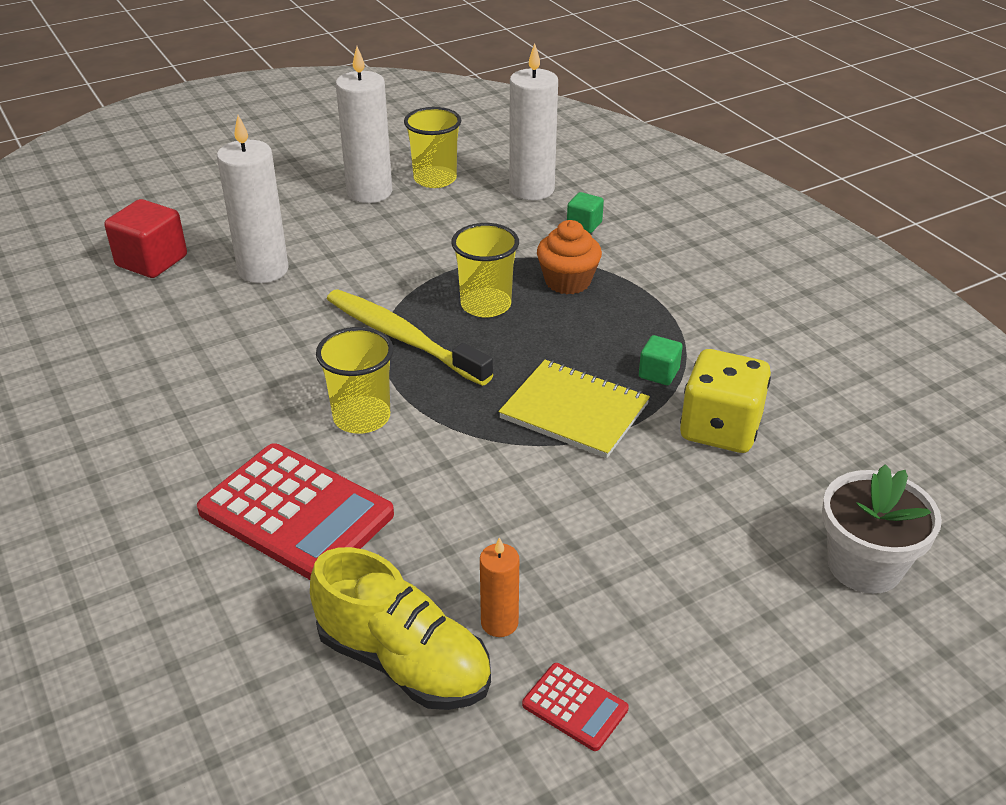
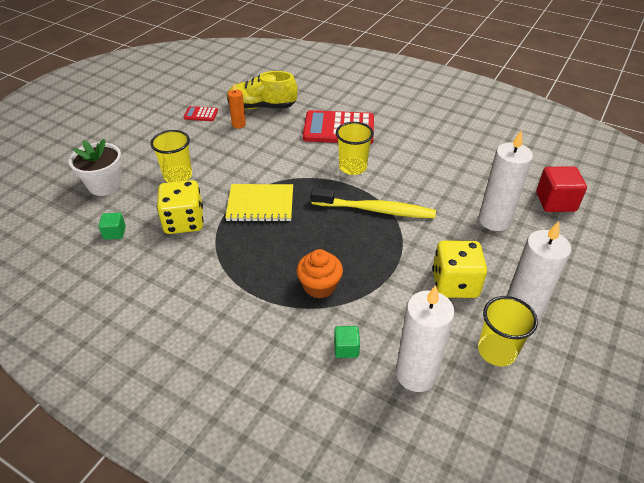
camera: 150 degrees right, 5 degrees up
yellow cup [451,223,519,317] -> yellow cup moved to [150,130,192,182]
green cube [639,335,683,385] -> green cube moved to [98,213,126,240]
none -> yellow dice [432,240,487,298]

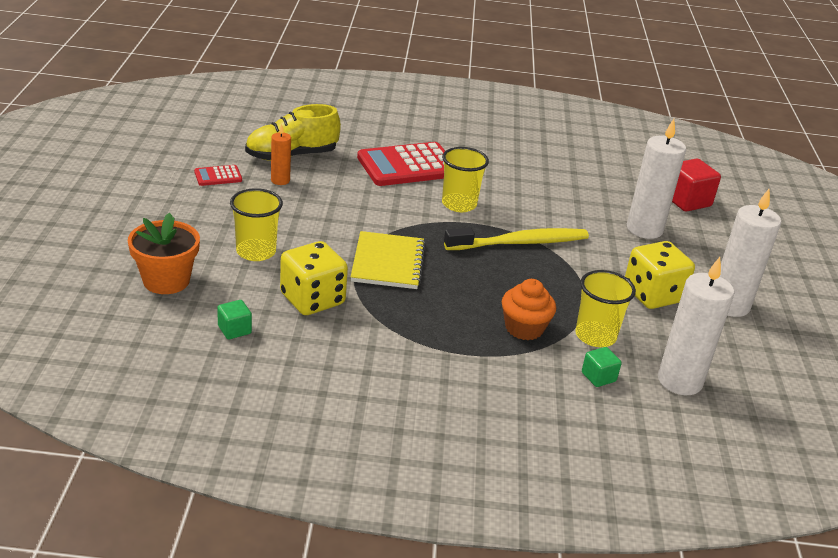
camera: 30 degrees left, 10 degrees down
white flower pot [69,139,122,196] -> orange flower pot [128,212,200,294]
yellow notebook [225,184,293,222] -> yellow notebook turned 60 degrees counterclockwise [351,231,426,289]
yellow cup [478,296,538,366] -> yellow cup moved to [575,270,636,347]

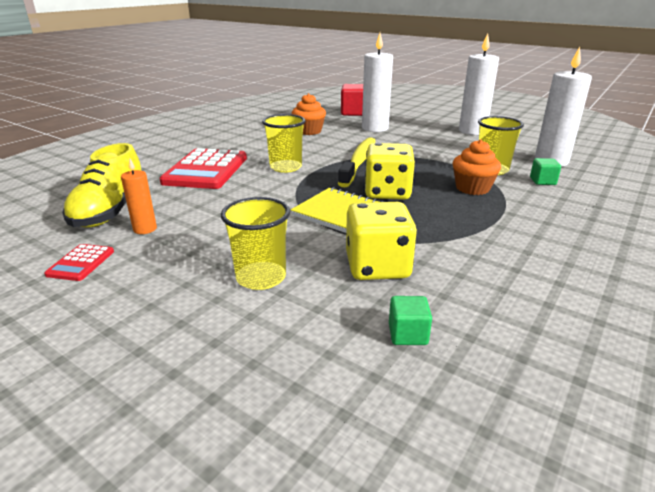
camera: 55 degrees left, 5 degrees down
orange flower pot [128,212,200,294] -> none
yellow dice [625,241,695,309] -> yellow dice moved to [364,143,415,200]
none -> orange cupcake [292,93,326,135]

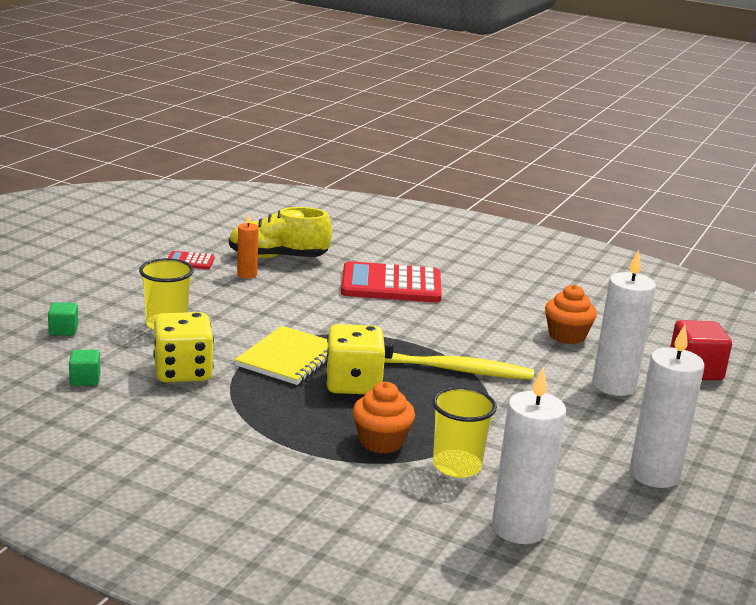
camera: 80 degrees right, 5 degrees down
yellow cup [262,114,305,173] -> none
green cube [530,158,561,185] -> green cube moved to [48,302,79,336]

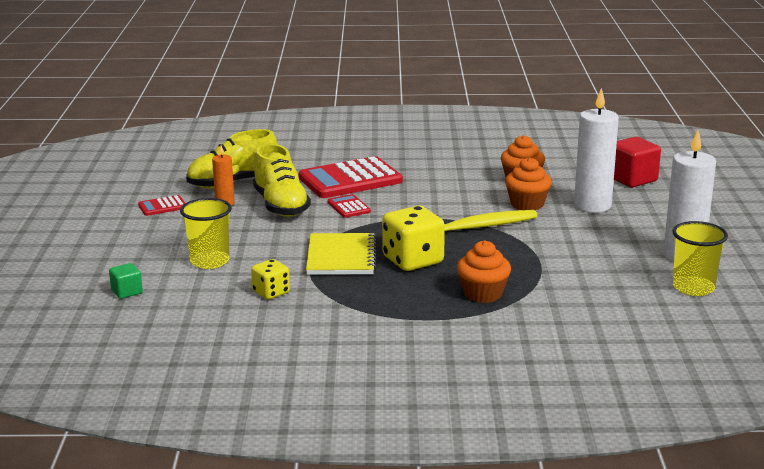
camera: 25 degrees left, 0 degrees up
green cube [69,350,101,386] -> none
yellow dice [153,312,214,383] -> yellow dice [251,259,290,299], size x0.57
yellow cup [432,387,497,478] -> yellow cup moved to [672,221,728,296]
white candle [492,368,566,544] -> none
none -> yellow shoe [253,144,311,217]
none -> red calculator [327,194,371,218]
none -> orange cupcake [505,157,552,211]

